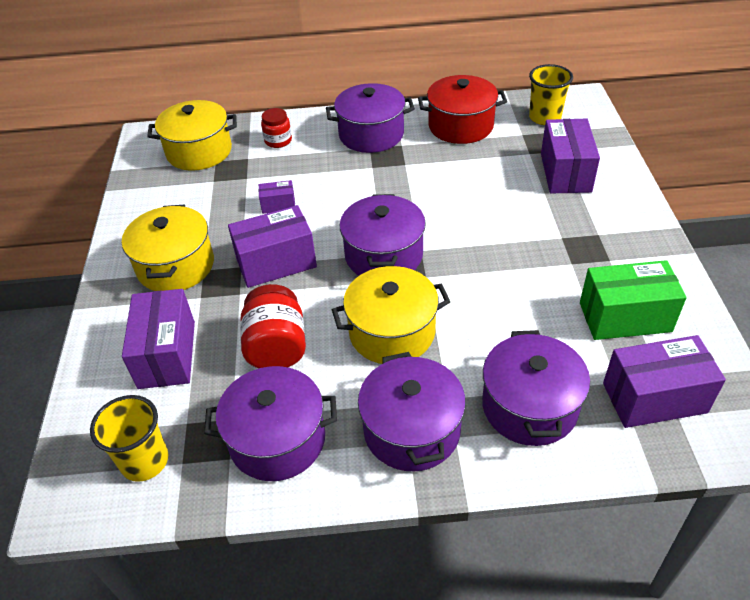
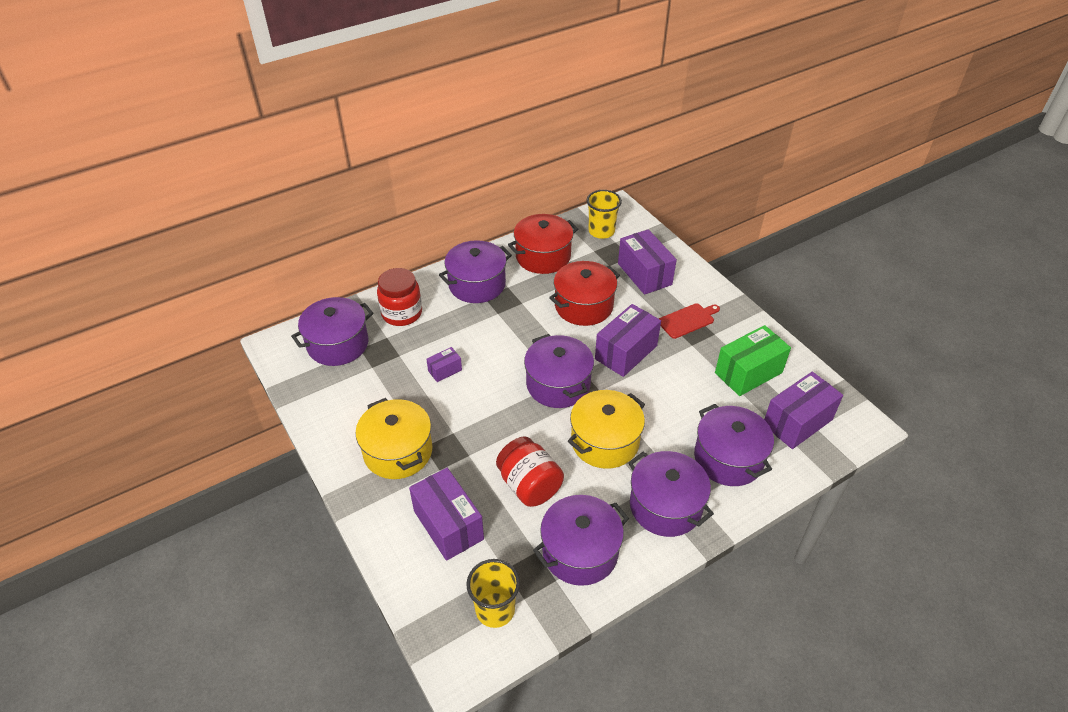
camera: 30 degrees left, 0 degrees up
yellow pot [147,100,237,171] -> purple pot [291,297,374,366]
purple box [228,205,317,288] -> purple box moved to [595,304,661,377]
red jar [261,108,292,148] -> red jar [377,268,422,326], size x1.63
none -> red pot [549,261,620,326]
none -> red cutting board [659,303,720,339]

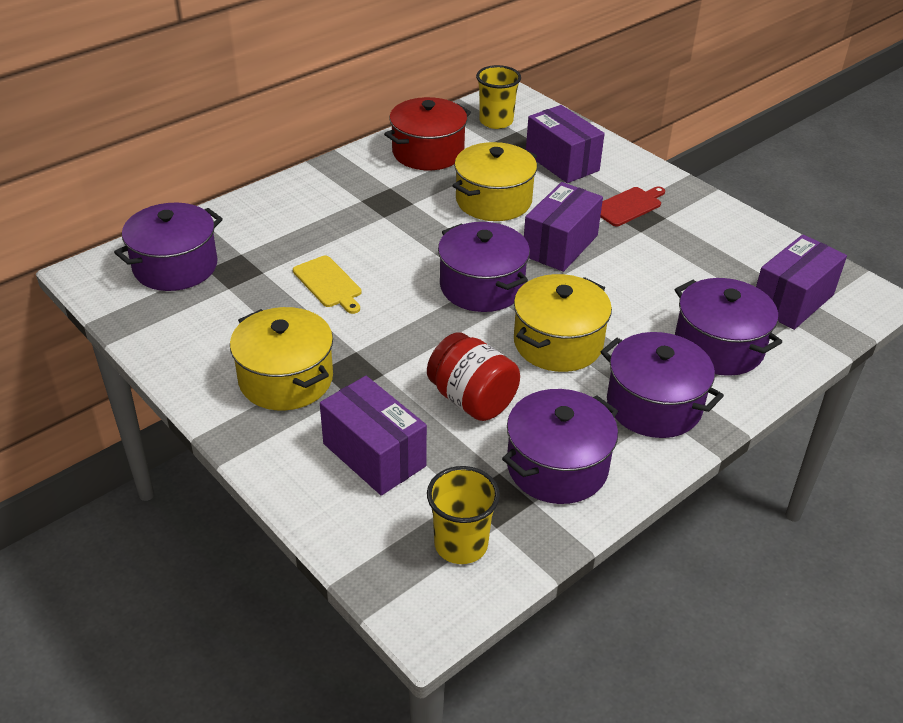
camera: 10 degrees left, 5 degrees down
red jar [377,268,422,326] -> none
purple box [426,347,462,382] -> yellow cutting board [293,256,362,314]
purple pot [439,240,512,303] -> none
red pot [549,261,620,326] -> yellow pot [452,142,537,221]
green box [715,325,791,396] -> none

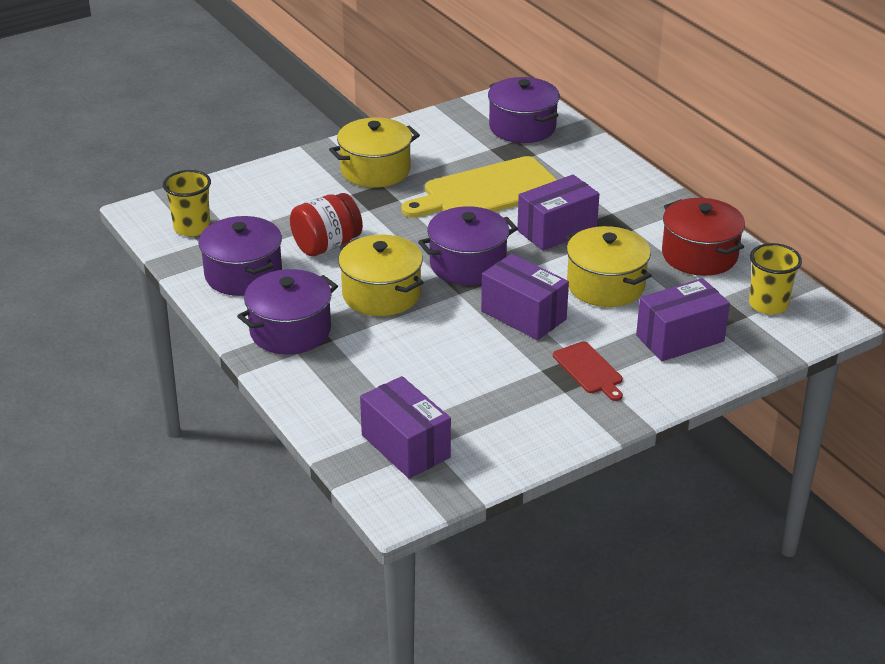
camera: 100 degrees right, 5 degrees down
yellow cutting board [293,256,362,314] -> yellow cutting board [401,156,557,218], size x2.03
purple box [320,376,427,496] -> purple box moved to [517,175,599,251]
purple pot [675,278,782,376] -> none

